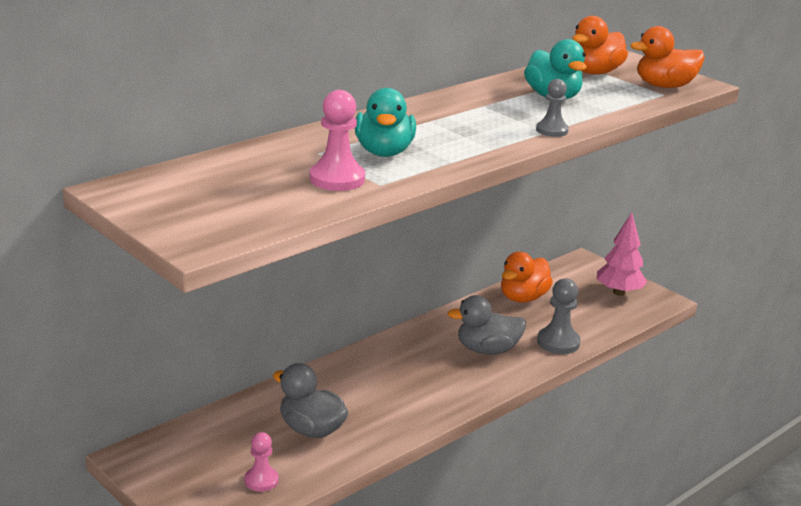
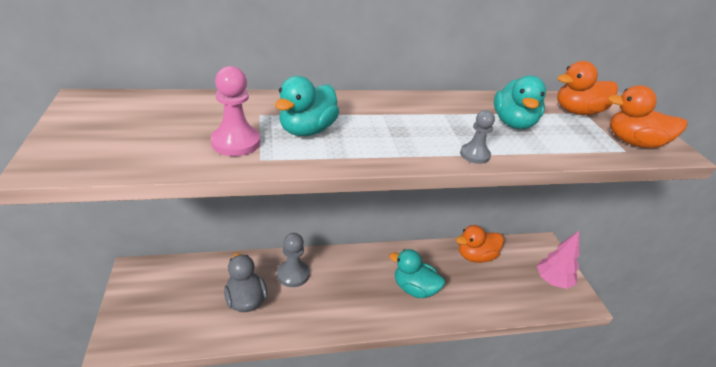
camera: 30 degrees right, 10 degrees up
pink pawn [244,432,279,492] -> none
grey duck [447,295,526,355] -> turquoise duck [389,249,445,298]
grey pawn [537,278,581,354] -> grey pawn moved to [277,233,310,287]

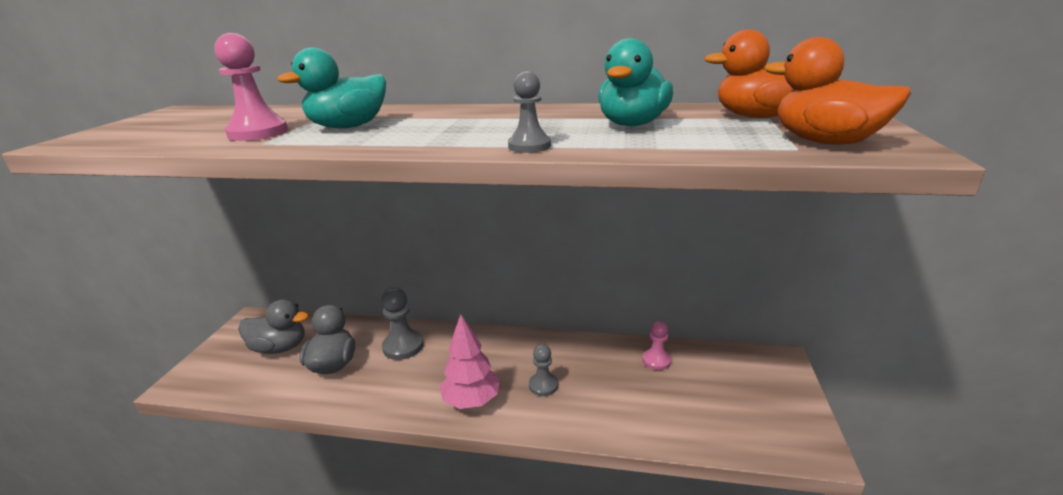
camera: 25 degrees right, 10 degrees down
turquoise duck [389,249,445,298] -> grey pawn [529,344,558,396]
orange duck [456,225,504,263] -> pink pawn [642,321,671,370]
pink tree [537,231,579,289] -> pink tree moved to [439,314,500,409]
none -> grey duck [238,299,309,354]

